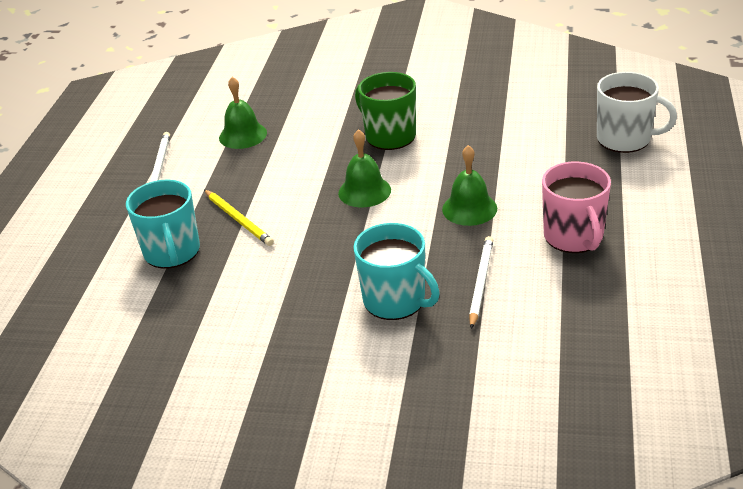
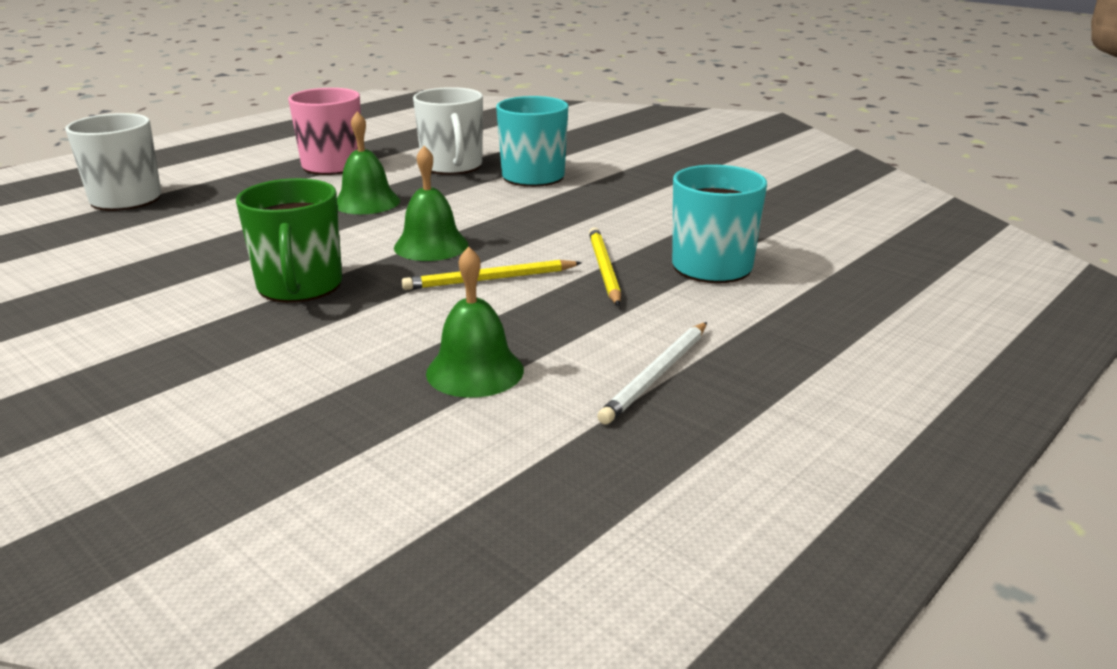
camera: 150 degrees left, 10 degrees down
white pencil [469,236,493,329] -> white mug [413,87,483,175]
none -> yellow pencil [402,260,581,290]

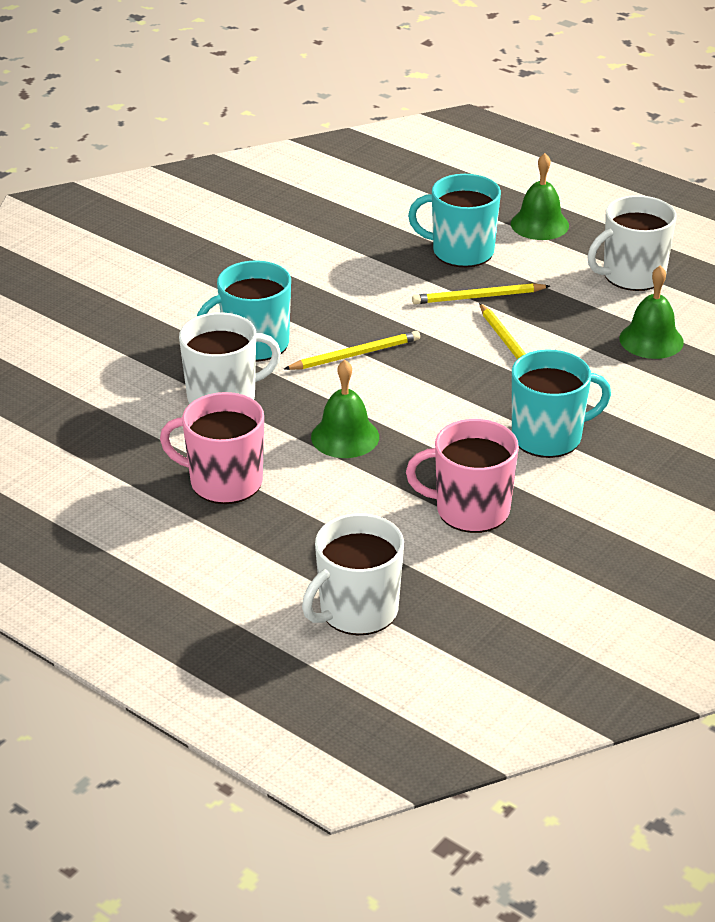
camera: 95 degrees left, 10 degrees up
green mug [236,178,342,303] -> turquoise mug [512,349,611,458]
green bell [394,146,469,261] -> green bell moved to [511,153,569,240]
white pencil [597,322,707,425] -> white mug [587,195,677,291]
none -> yellow pencil [284,331,420,370]
none -> pink mug [406,419,519,533]

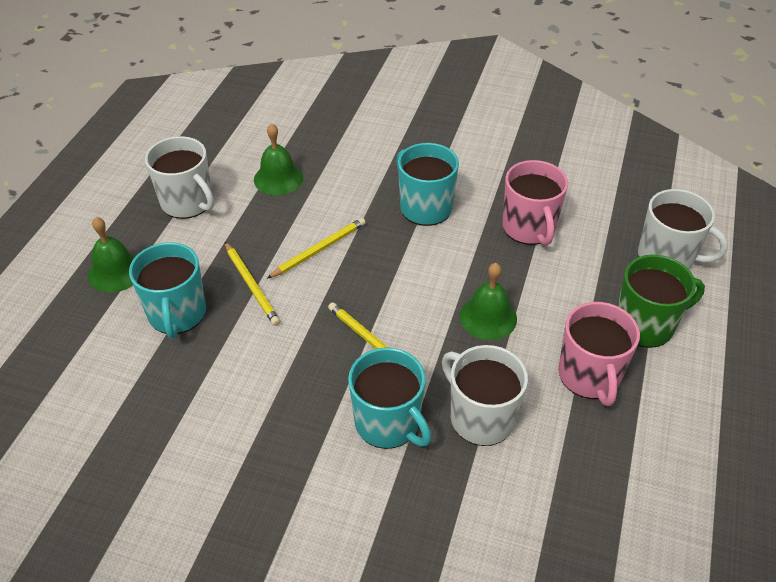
camera: 110 degrees left, 10 degrees up
none -> green mug [617,255,705,348]

